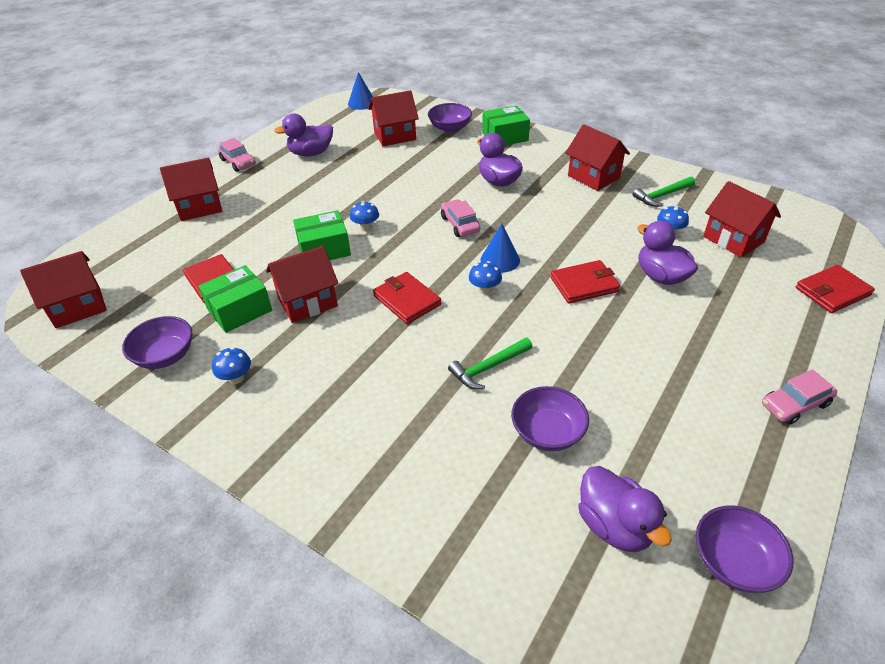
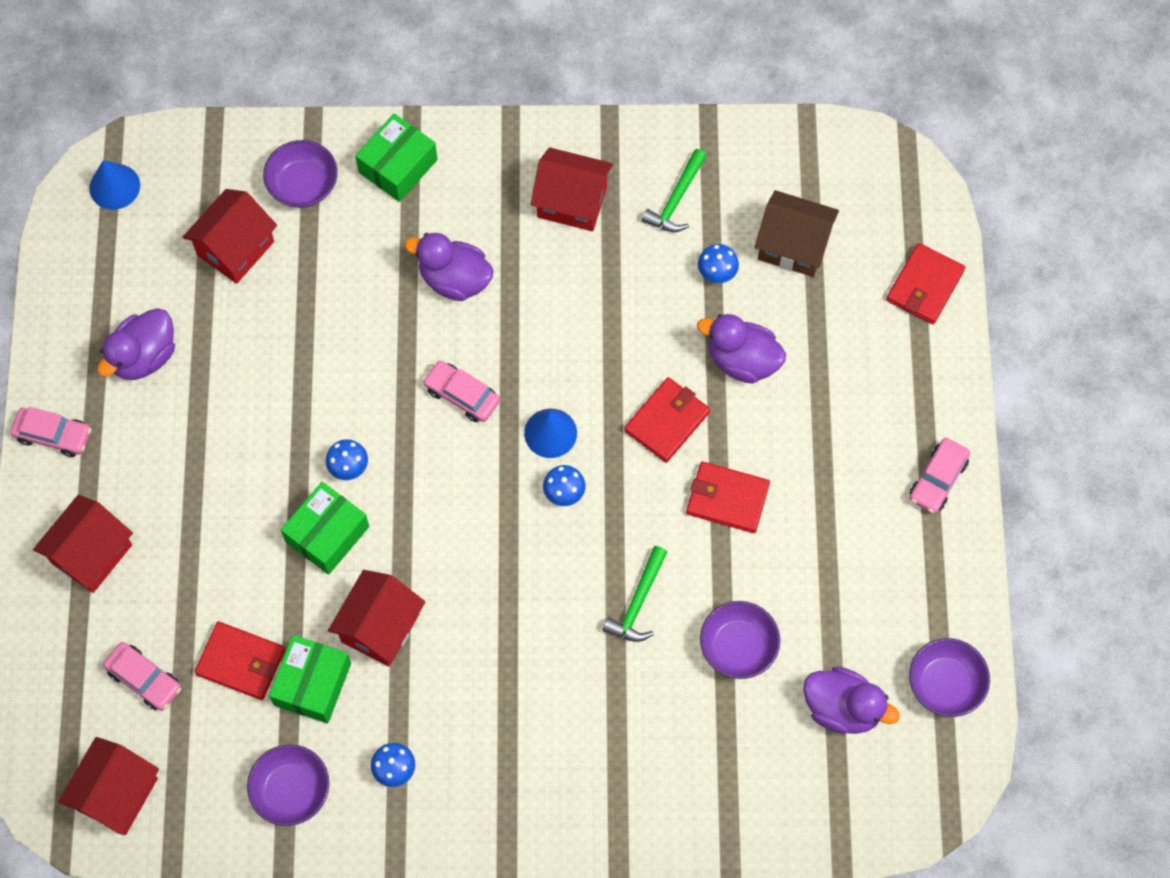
camera: 35 degrees left, 25 degrees up
red wallet [373,272,441,324] -> red wallet moved to [686,462,770,533]
red house [703,181,781,257] -> brown house [755,190,839,277]
none -> pink car [103,642,181,711]

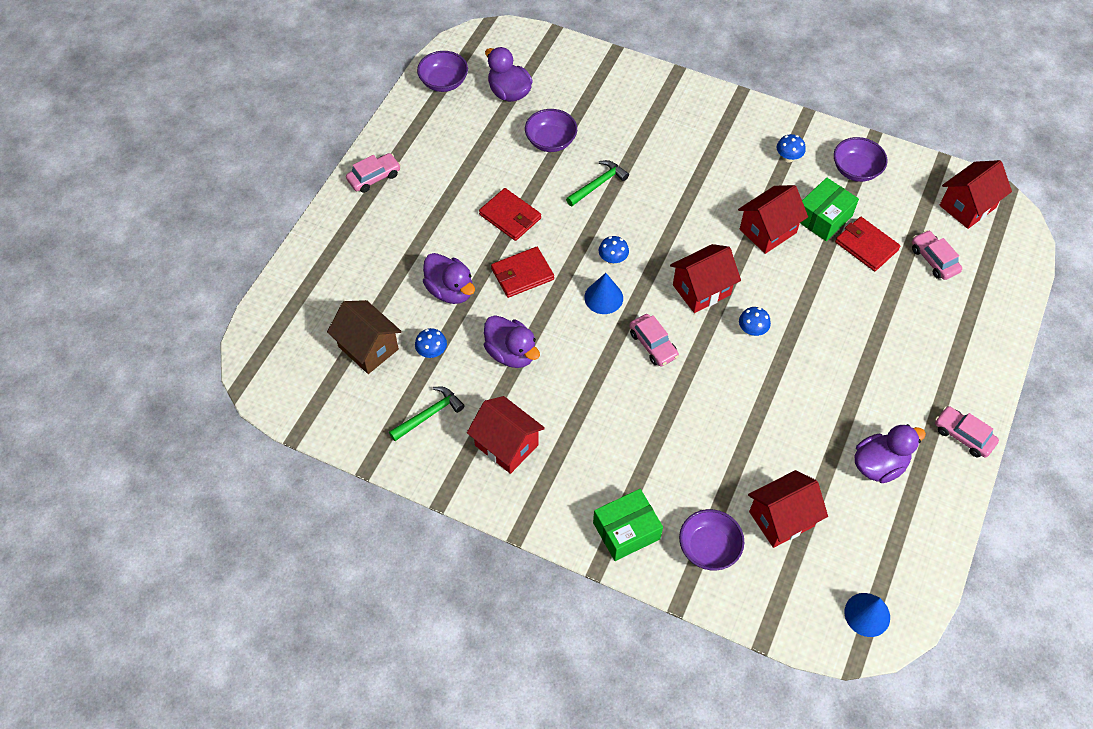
camera: 155 degrees left, 10 degrees down
red house [33,495,133,593] -> red house moved to [670,244,741,313]
green box [281,482,369,575] -> none
purple duck [404,233,494,301] -> purple duck moved to [484,315,540,368]
red wallet [886,243,965,324] -> none

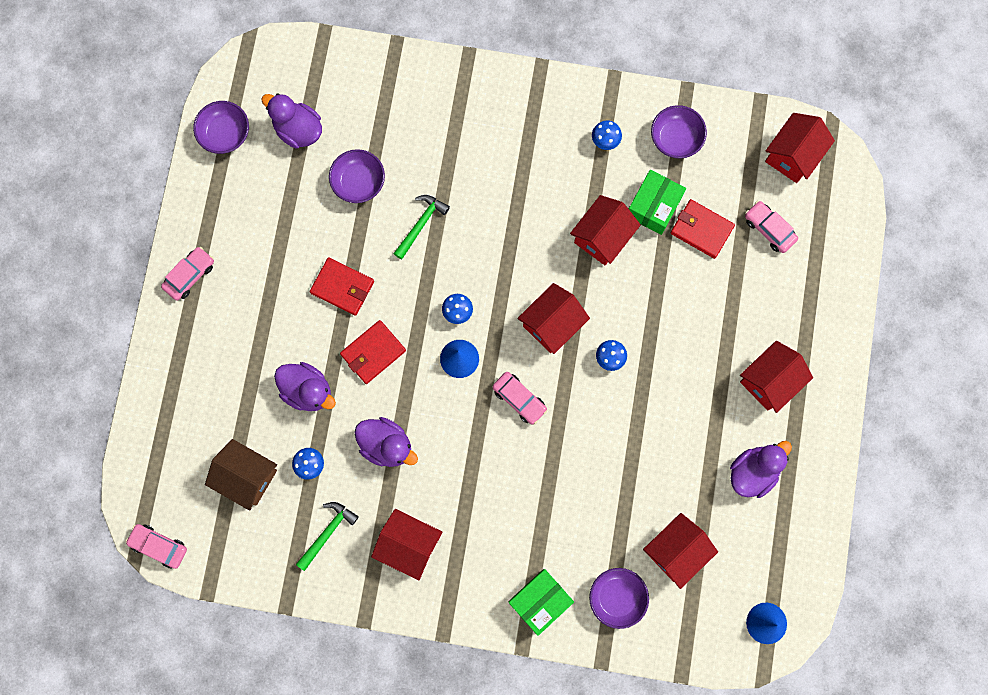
camera: 15 degrees left, 20 degrees up
pink car [935,406,999,458] -> pink car moved to [125,524,187,569]
none -> red house [740,341,813,413]

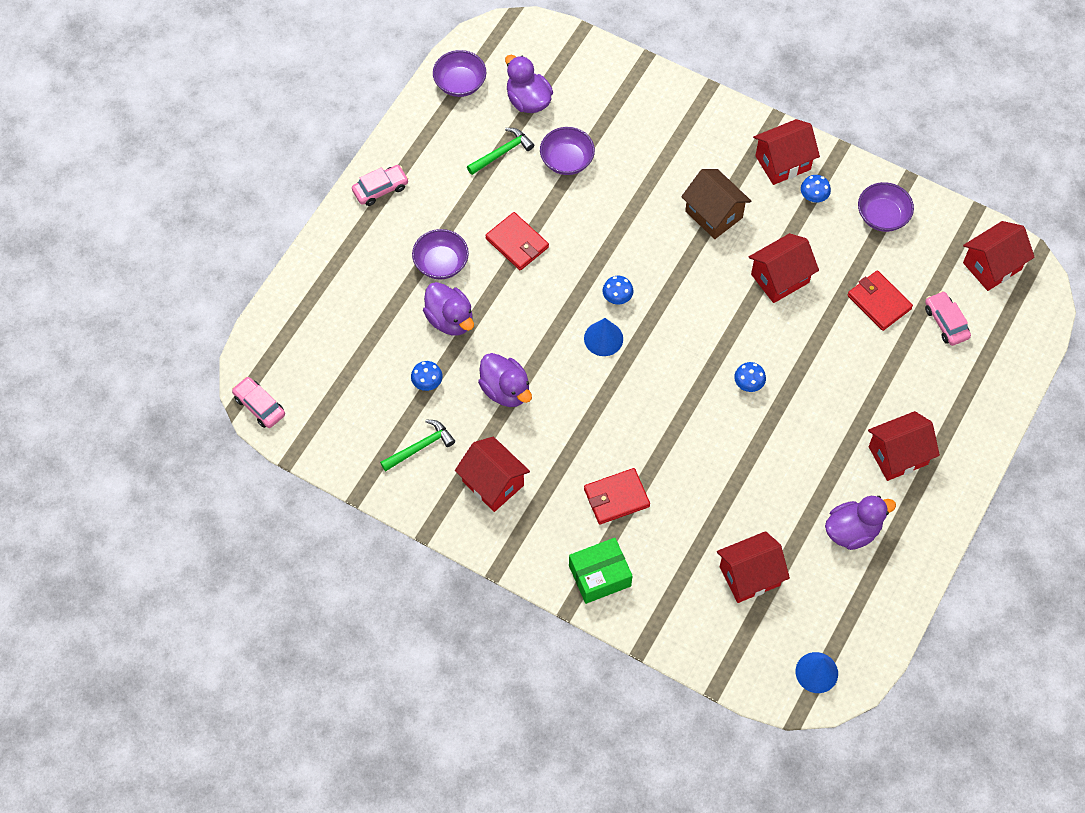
camera: 20 degrees right, 15 degrees down
brown house [205,439,277,511] -> brown house moved to [681,169,752,239]
red wallet [340,320,406,384] -> red wallet moved to [584,468,650,525]
green hammer [393,195,450,260] -> green hammer moved to [467,128,534,175]
pink car [492,372,547,425] -> none
red house [517,283,590,354] -> red house moved to [753,119,820,185]
purple bowl [589,568,649,629] -> purple bowl moved to [412,229,469,280]
green box [629,170,686,235] -> none

